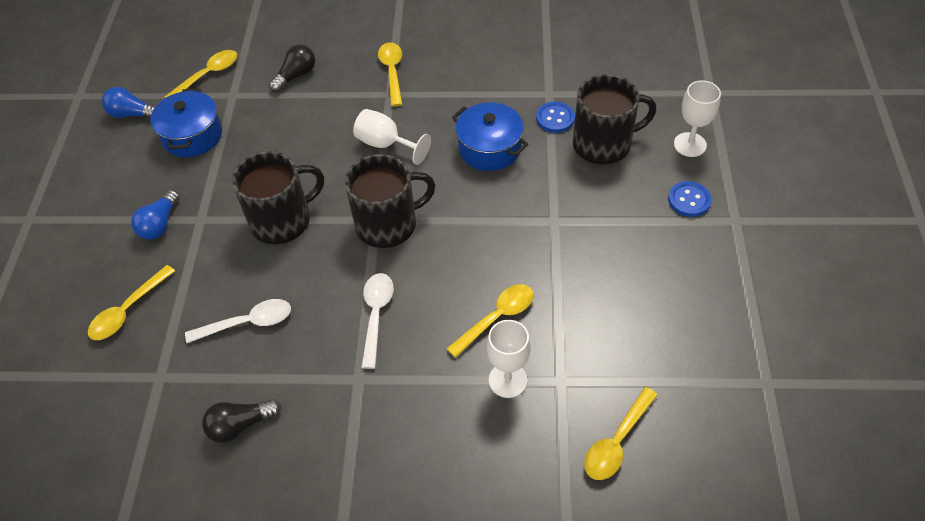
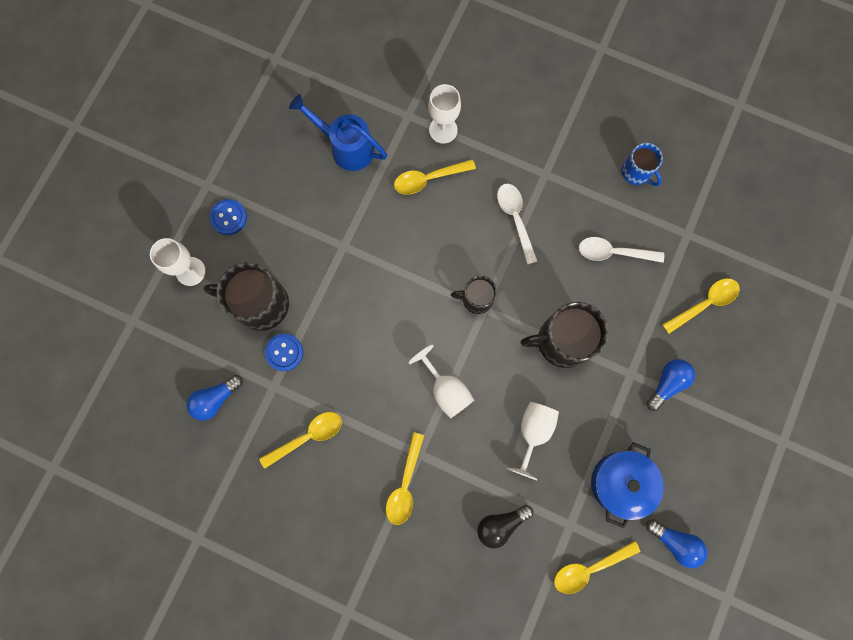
camera: 160 degrees left, 25 degrees up
black light bulb [202,399,281,443] -> blue mug [622,143,663,186]
black mug [345,154,436,248] -> black mug [451,276,497,314], size x0.57
white spoon [361,273,394,369] -> white spoon turned 135 degrees clockwise [497,184,537,265]
blue pot [452,102,529,171] -> none
yellow spoon [584,387,658,480] -> yellow spoon moved to [259,412,342,469]
none -> blue light bulb [187,375,243,421]
none -> blue watering can [289,94,387,171]
none -> white goblet [506,402,559,480]

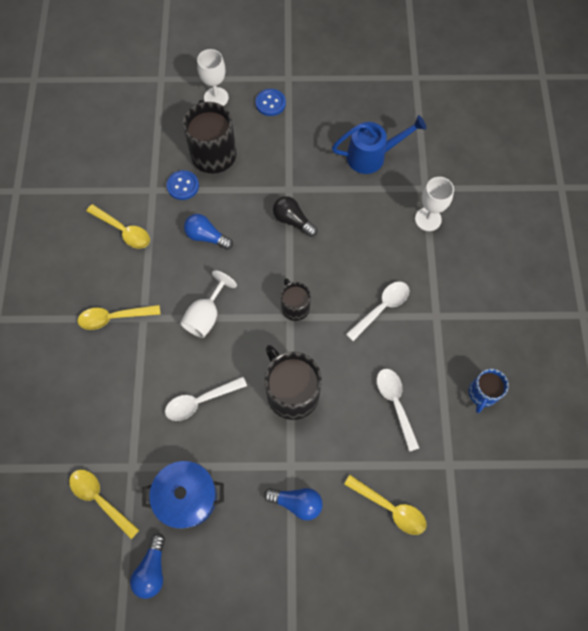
camera: 65 degrees right, 10 degrees down
blue light bulb [187,375,243,421] -> blue light bulb moved to [184,214,233,250]
blue watering can [289,94,387,171] -> blue watering can turned 75 degrees clockwise [332,115,427,174]
yellow spoon [394,159,476,195] -> none
black light bulb [477,505,533,549] -> black light bulb moved to [273,196,317,237]
white goblet [506,402,559,480] -> white spoon [165,377,247,421]

